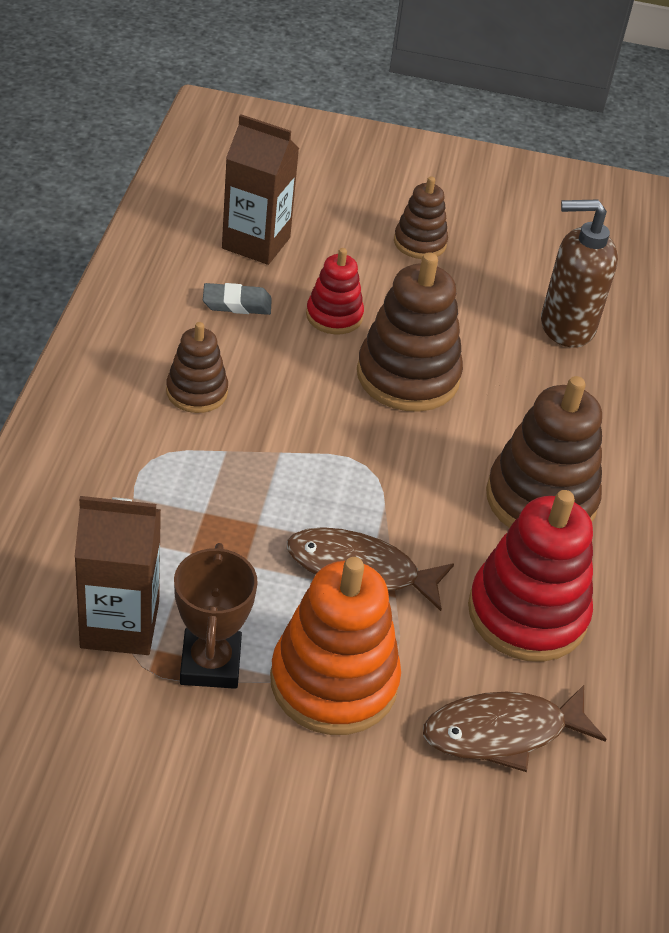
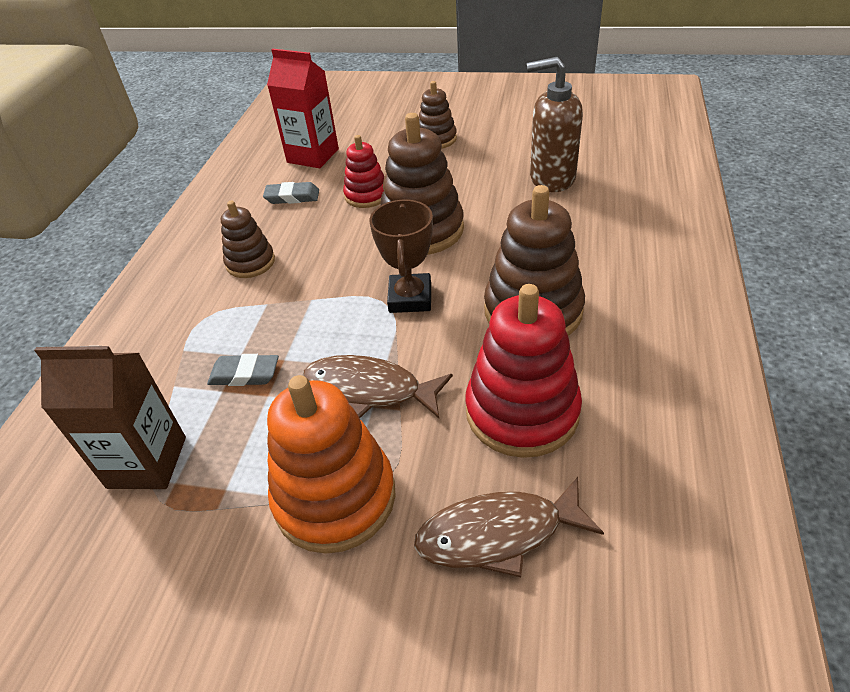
camera: 10 degrees right, 0 degrees up
brown trophy [174,543,258,689] -> brown trophy moved to [369,199,433,313]
brown carton [222,114,299,265] -> red carton [267,49,339,168]
none -> grey eraser [207,354,279,386]

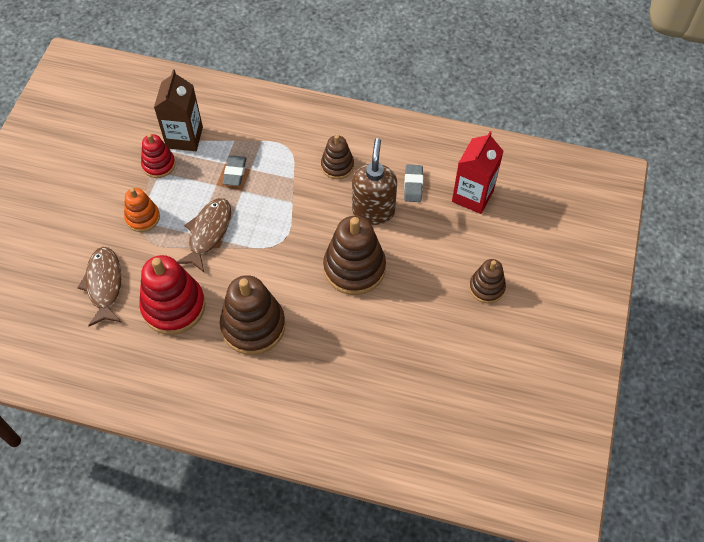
camera: 90 degrees right, 15 degrees up
orange stacking toy [267,375,396,554] -> orange stacking toy [124,188,160,232], size x0.57
red stacking toy [343,135,384,208] -> red stacking toy moved to [141,134,175,178]
brown trophy [369,199,433,313] -> none
brown soap dispenser [527,57,583,192] -> brown soap dispenser moved to [352,138,397,225]

